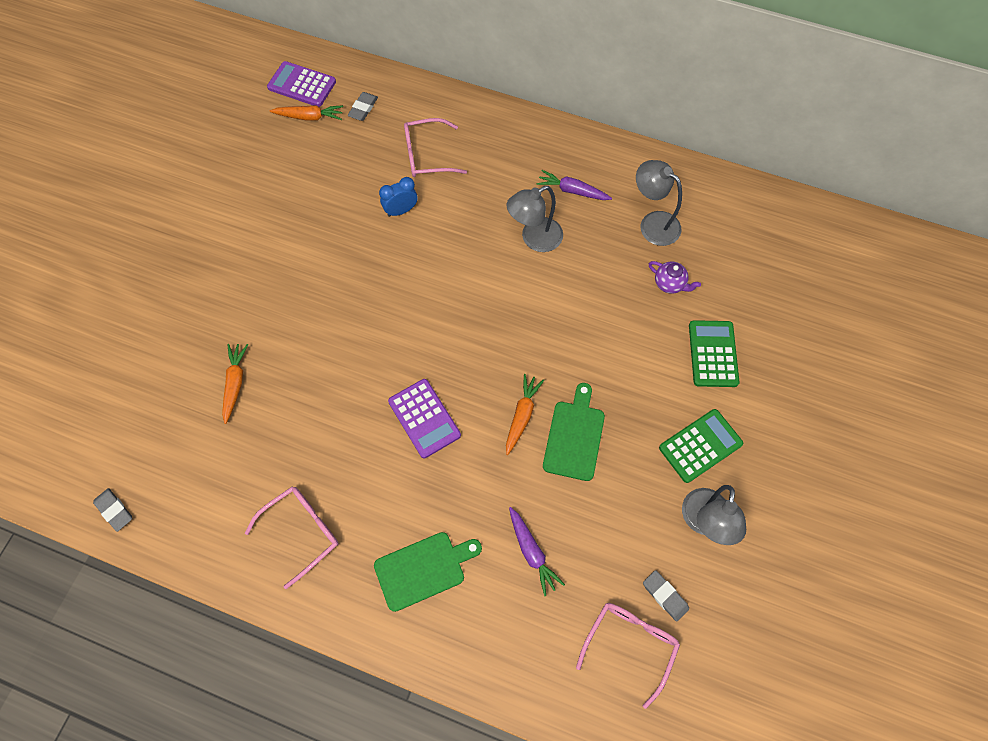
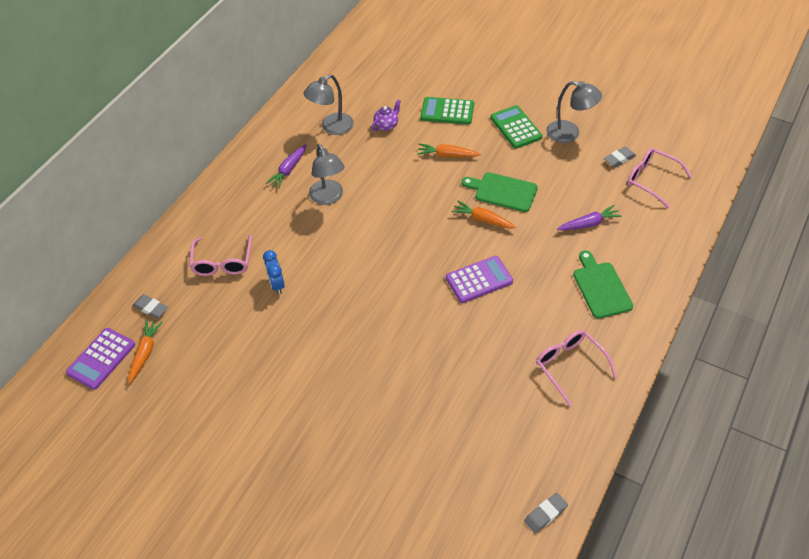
camera: 80 degrees left, 15 degrees down
orange carrot [222,344,248,424] -> orange carrot moved to [417,143,481,157]

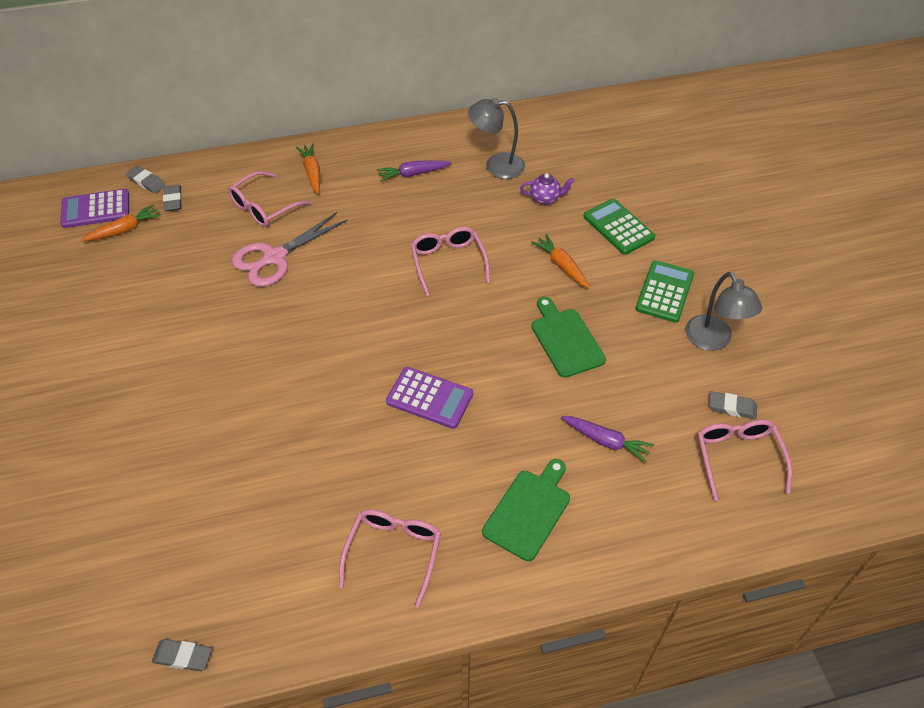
camera: 45 degrees right, 0 degrees up
blue clock [263,250,285,294] -> pink scissors [232,212,348,287]
grey lamp [309,144,344,205] -> none
orange carrot [451,201,517,229] -> orange carrot moved to [296,144,320,194]
none -> grey eraser [126,166,166,193]
none -> pink glasses [411,227,490,296]

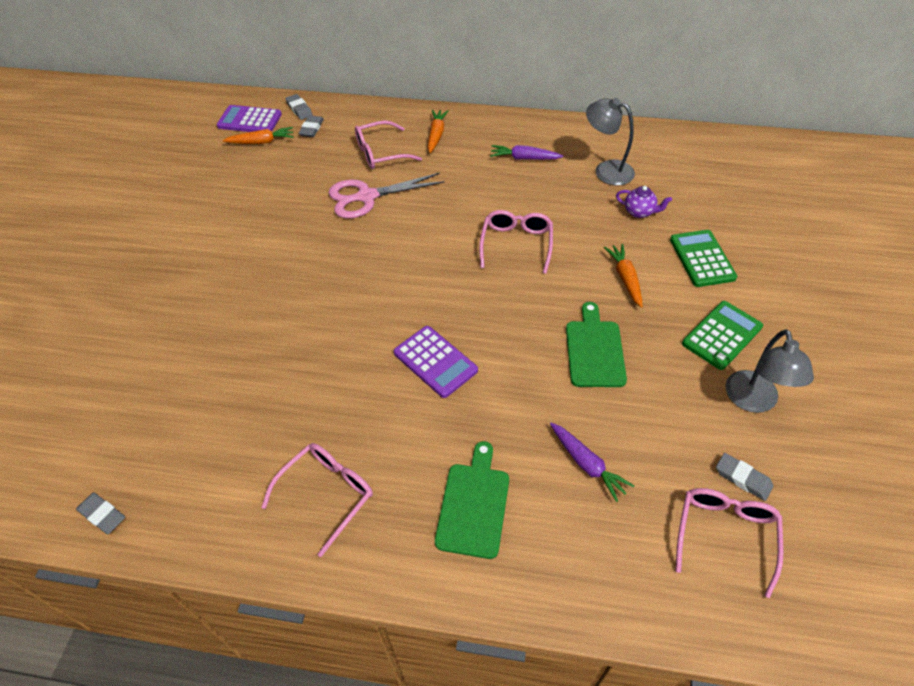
camera: 25 degrees right, 0 degrees up
green cutting board [482,459,570,561] -> green cutting board turned 45 degrees counterclockwise [435,441,509,559]

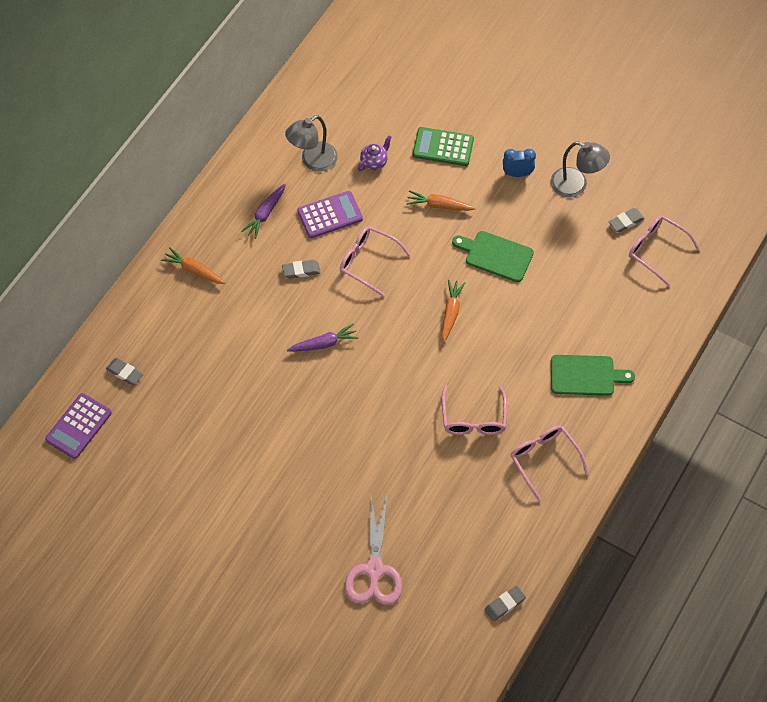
camera: 70 degrees left, 10 degrees up
orange carrot [223,127,294,144] -> orange carrot moved to [441,279,465,343]
grey eraser [285,94,313,120] -> grey eraser moved to [282,259,321,279]
pink scissors [329,173,445,219] -> pink scissors moved to [345,494,403,605]
pink glasses [355,120,422,169] -> pink glasses moved to [442,386,507,435]
purple calculator [394,326,478,398] -> purple calculator moved to [297,191,363,238]
green cutting board [435,441,509,559] -> green cutting board turned 150 degrees clockwise [551,355,635,396]
purple carrot [550,422,634,502] -> purple carrot moved to [287,324,359,352]
green calculator [682,301,763,370] -> blue clock [503,149,536,177]

